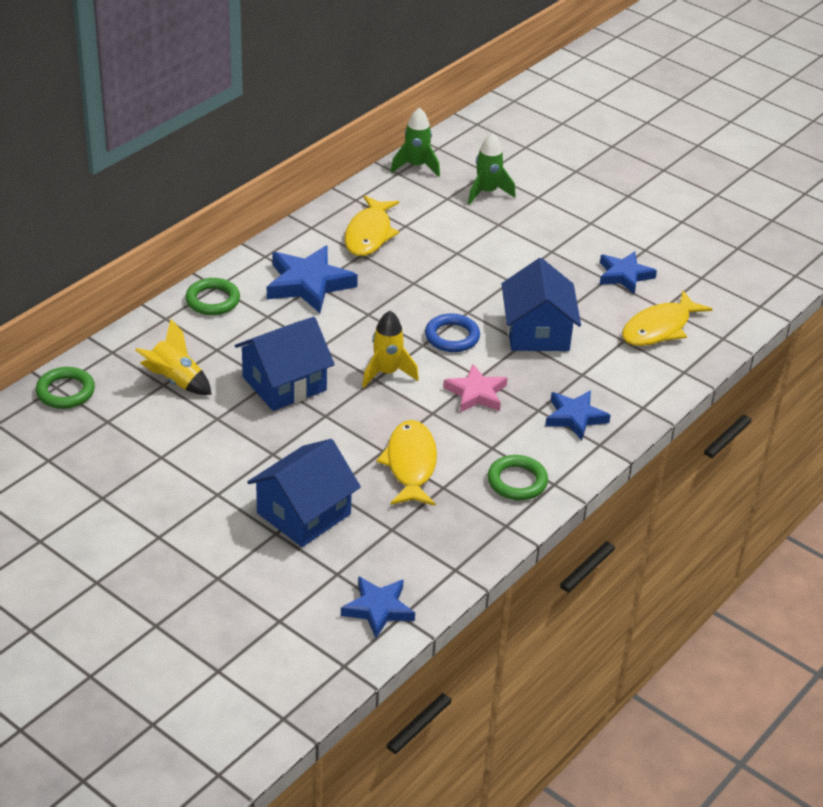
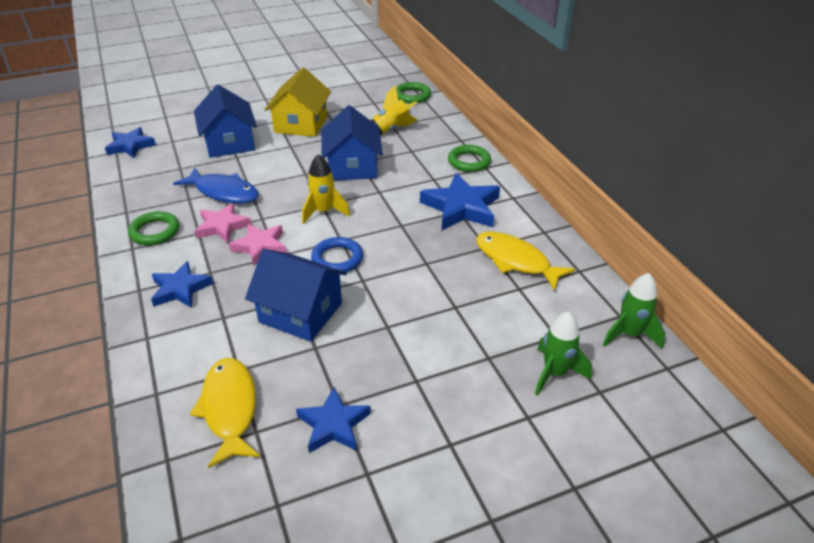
camera: 120 degrees right, 0 degrees up
yellow fish [376,420,437,506] -> blue fish [173,168,259,203]
none -> pink star [195,203,251,243]
none -> yellow house [265,67,331,137]

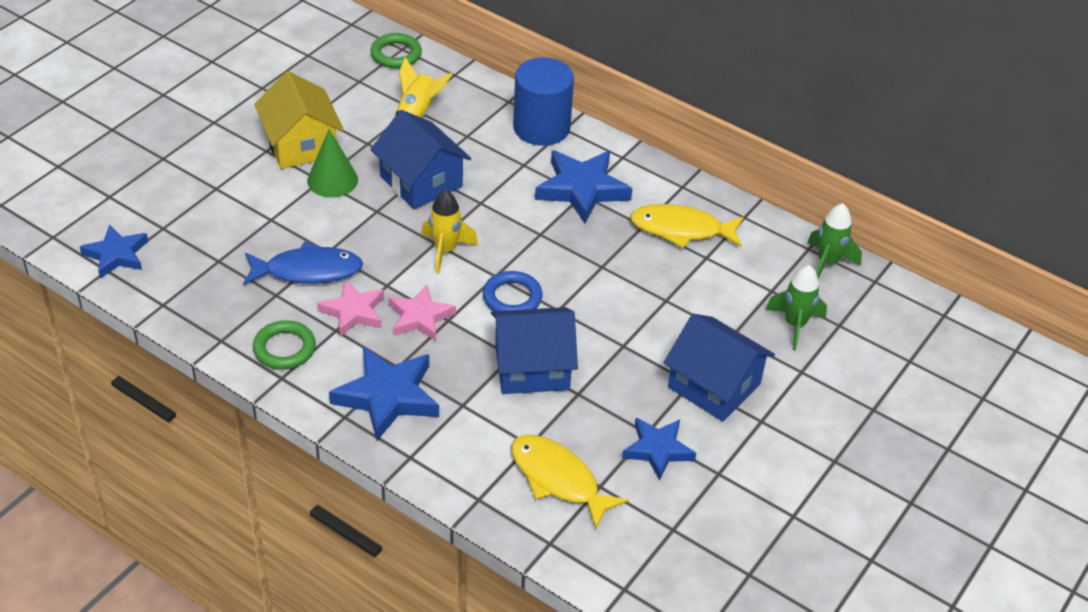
camera: 35 degrees left, 5 degrees up
blue star [151,261,213,308] -> blue star [329,347,439,441], size x1.54
blue house [194,85,257,158] -> blue house moved to [663,314,775,422]
green ring [448,145,491,172] -> blue cylinder [513,57,574,146]
none -> green cone [307,129,358,197]

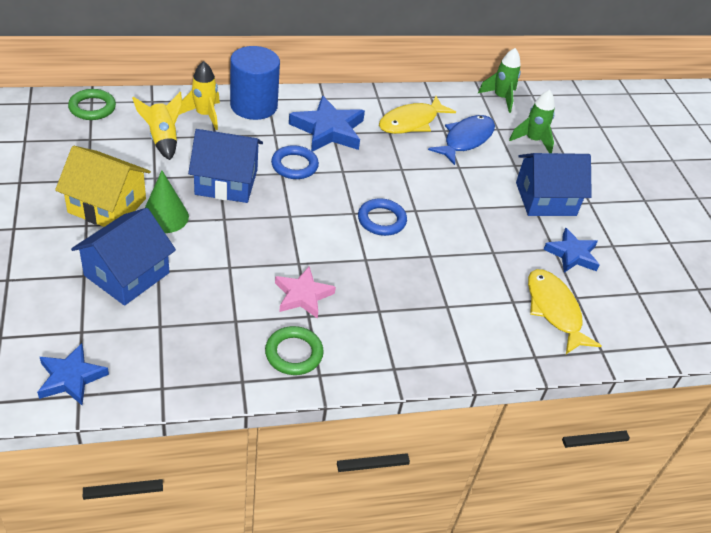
camera: 50 degrees left, 0 degrees up
blue fish [243,241,363,285] -> blue fish moved to [428,115,495,165]
blue star [329,347,439,441] -> none
pink star [389,285,456,341] -> none
yellow rocket [421,190,478,274] -> yellow rocket moved to [179,61,220,130]
blue house [491,307,578,394] -> blue house moved to [71,208,176,306]
yellow fish [511,435,629,529] -> yellow fish turned 75 degrees clockwise [528,269,602,354]
none -> blue ring [271,145,319,179]

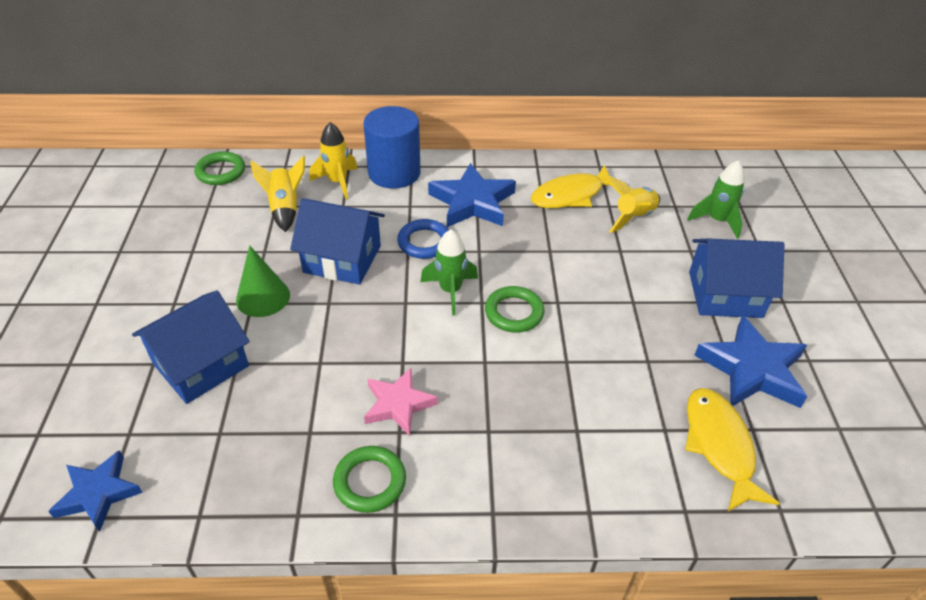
camera: 15 degrees right, 0 degrees up
yellow house [55,146,151,227] -> none
blue ring [358,198,407,236] -> green ring [485,286,545,333]
blue fish [428,115,495,165] -> yellow rocket [606,178,660,233]
green rocket [478,48,521,113] -> green rocket moved to [420,229,478,315]
blue star [544,228,599,273] -> blue star [694,315,807,408], size x1.54

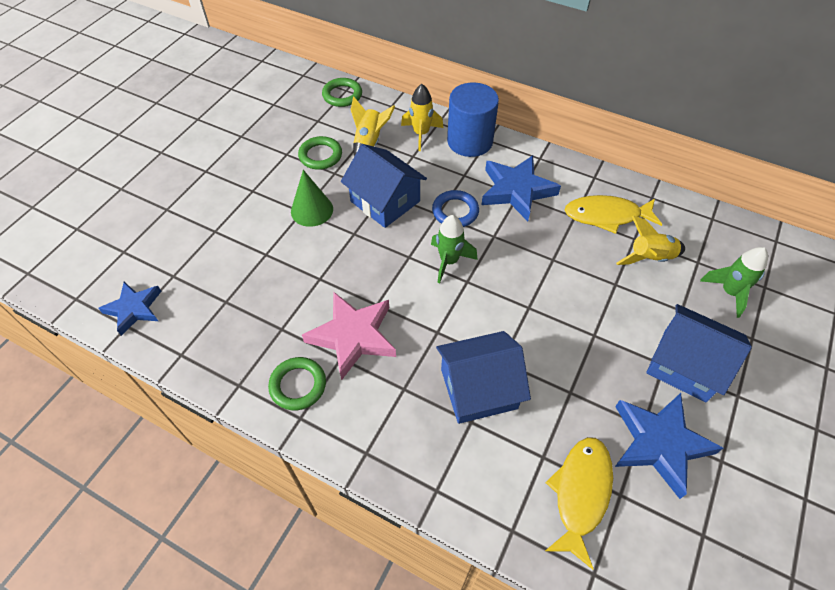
camera: 30 degrees right, 10 degrees up
blue house [132,290,250,404] -> blue house moved to [436,331,531,424]
pink star [364,368,438,436] -> pink star [302,292,396,380], size x1.54
green ring [485,286,545,333] -> green ring moved to [298,136,342,170]

